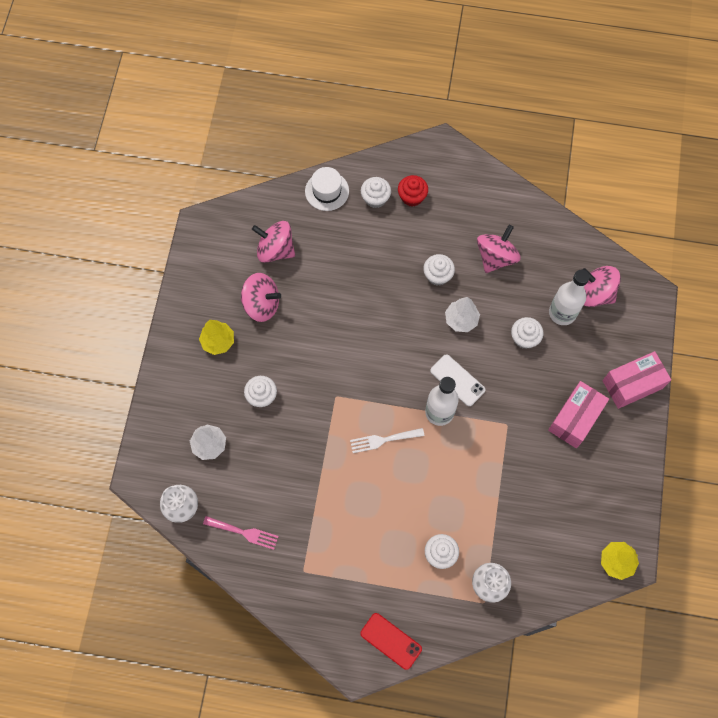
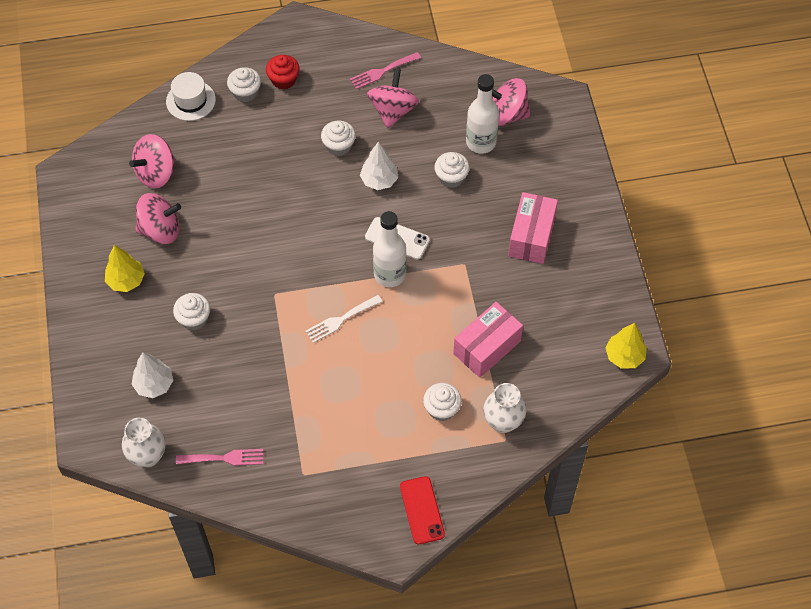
camera: 20 degrees left, 10 degrees down
pink spinning top [252,221,295,263] -> pink spinning top turned 45 degrees counterclockwise [129,134,175,188]
red phone [360,613,422,670] -> red phone turned 60 degrees clockwise [400,476,445,545]
pink box [602,351,671,409] -> pink box moved to [453,302,523,378]
none -> pink fork [350,52,421,89]

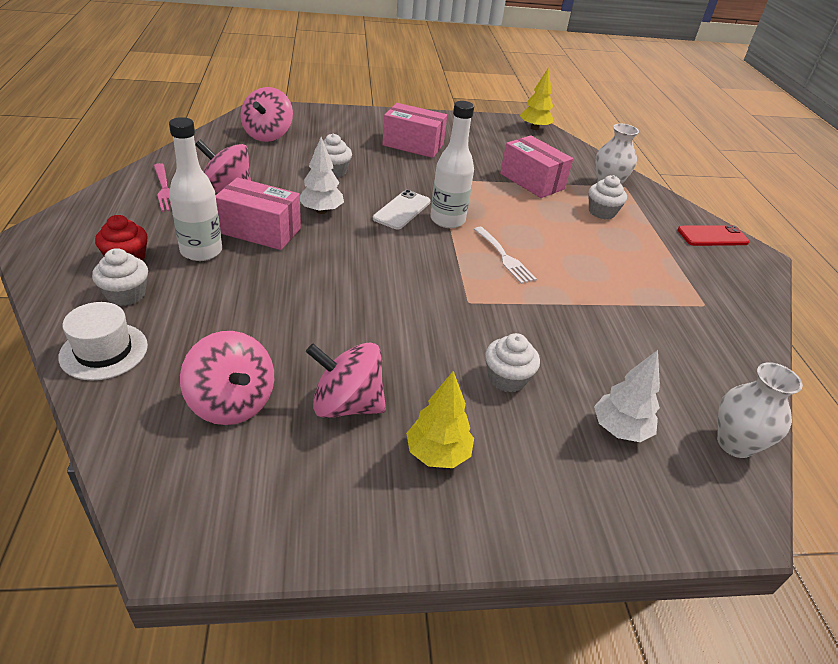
camera: 90 degrees left, 20 degrees down
pink spinning top [135,193,181,244] -> pink spinning top turned 75 degrees counterclockwise [306,343,386,418]
pink fork [176,449,263,466] -> none
white cupcake [321,121,356,156] -> pink box [216,177,301,250]
white bottle [466,74,499,154] -> white bottle moved to [169,117,222,261]

